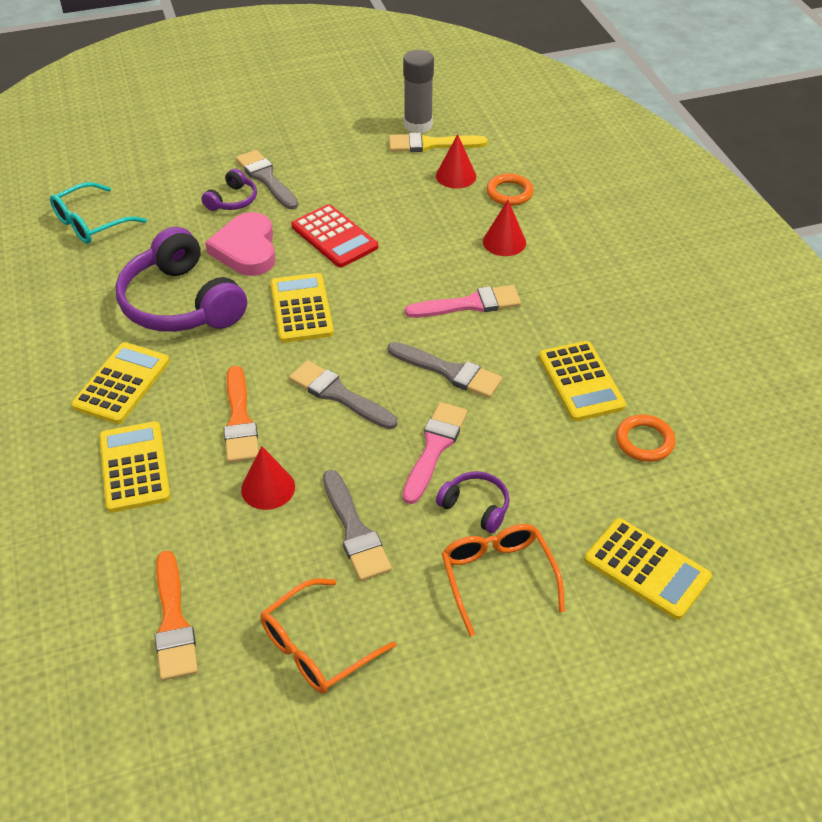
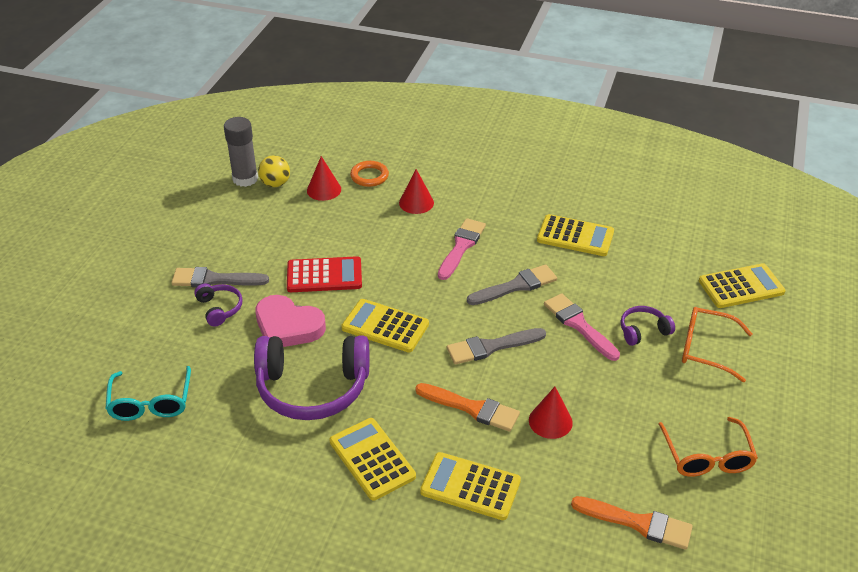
camera: 55 degrees left, 5 degrees down
grey brush [323,470,392,581] -> none
yellow brush [389,133,488,152] -> yellow ball [258,155,290,187]
orange ring [616,414,676,462] -> none

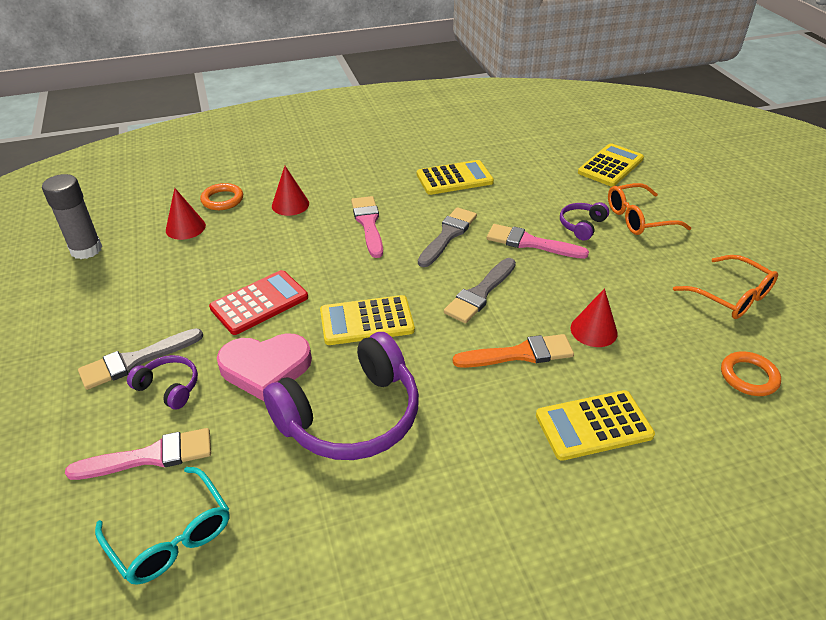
camera: 35 degrees left, 0 degrees up
yellow ball [258,155,290,187] -> none
yellow calculator [329,418,416,501] -> none
orange brush [571,496,693,550] -> orange ring [721,352,781,396]
none -> pink brush [65,428,211,480]

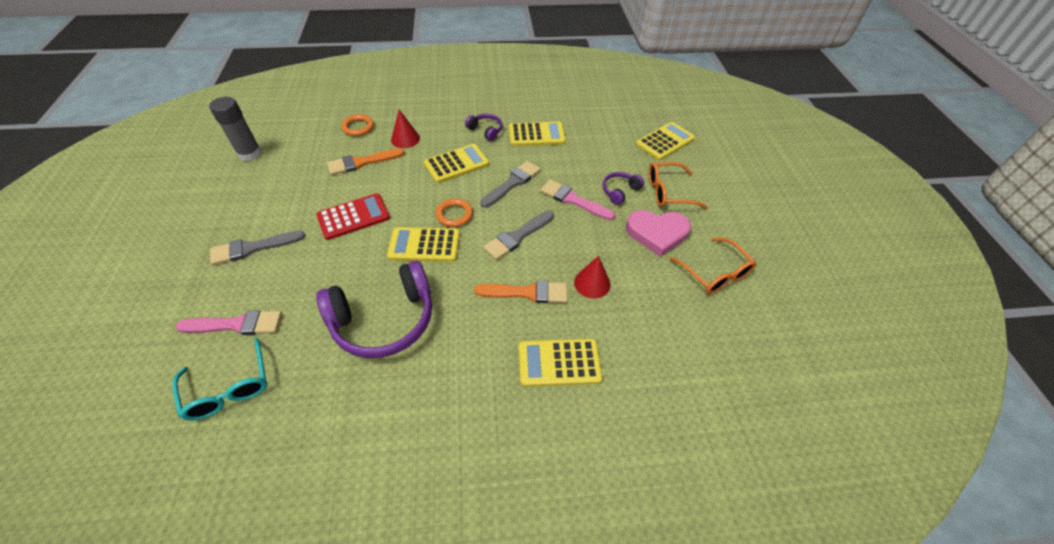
camera: 10 degrees right, 10 degrees up
purple headphones [127,355,198,410] -> purple headphones moved to [465,114,503,141]
red cone [166,188,206,240] -> none
pink heart [217,333,312,401] -> pink heart moved to [626,210,691,257]
pink brush [351,196,383,258] -> yellow calculator [423,144,489,183]
orange ring [721,352,781,396] -> orange ring moved to [435,198,473,227]
none -> orange brush [327,148,405,175]

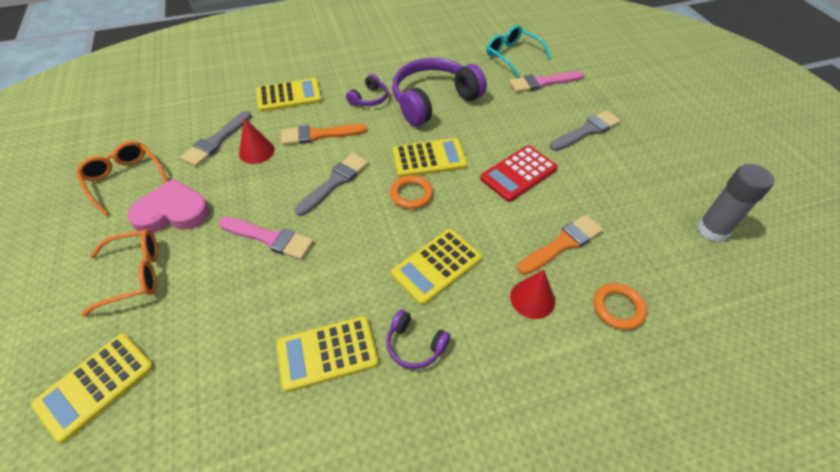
camera: 170 degrees right, 0 degrees up
grey brush [480,161,541,208] -> grey brush moved to [180,111,252,167]
purple headphones [603,172,644,205] -> purple headphones moved to [346,74,388,106]

